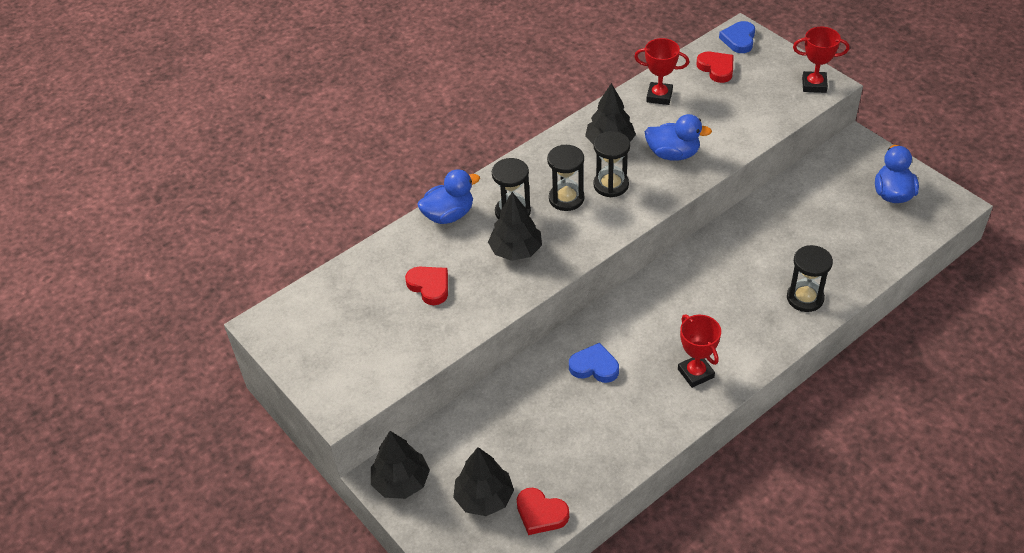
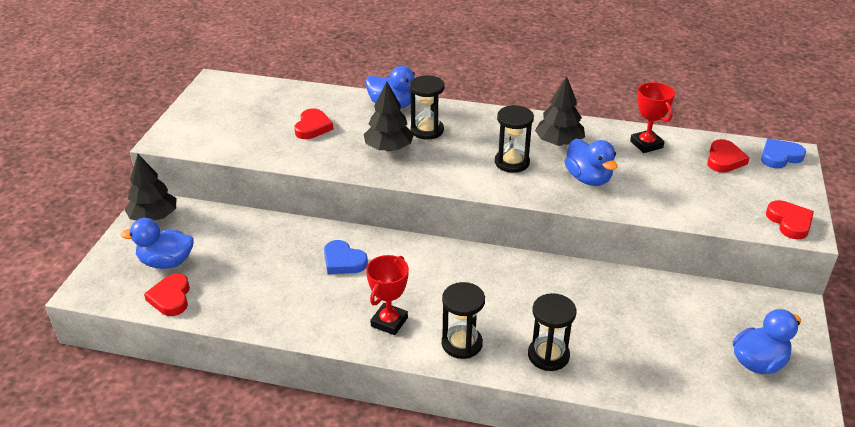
camera: 50 degrees right, 10 degrees down
black tree [453,447,514,516] -> blue duck [121,218,194,269]
black hourglass [547,145,584,211] -> black hourglass moved to [442,282,485,359]
blue heart [569,343,619,383] -> blue heart turned 150 degrees clockwise [324,240,368,274]
red trophy [793,27,849,93] -> red heart [766,200,814,239]

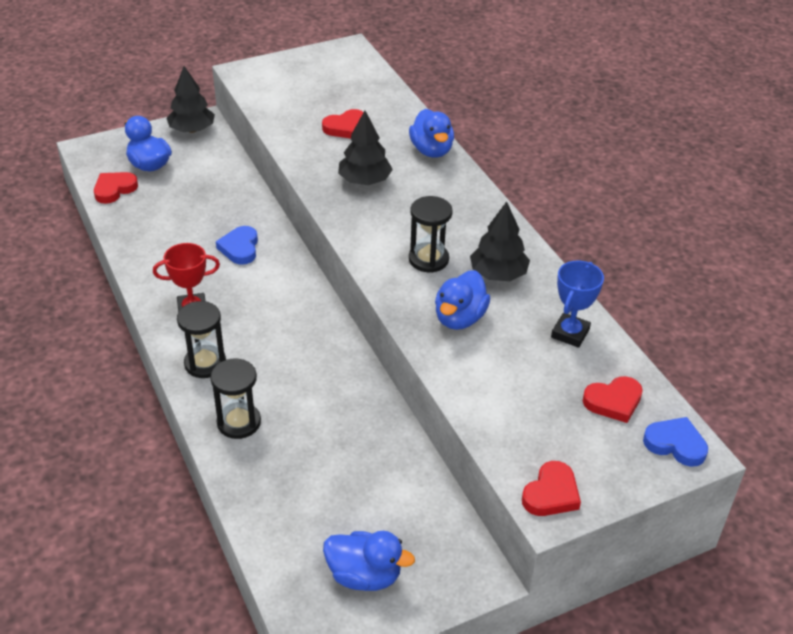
camera: 50 degrees right, 5 degrees up
black hourglass [410,75,444,139] -> none
red trophy [630,82,675,153] -> blue trophy [551,261,604,348]

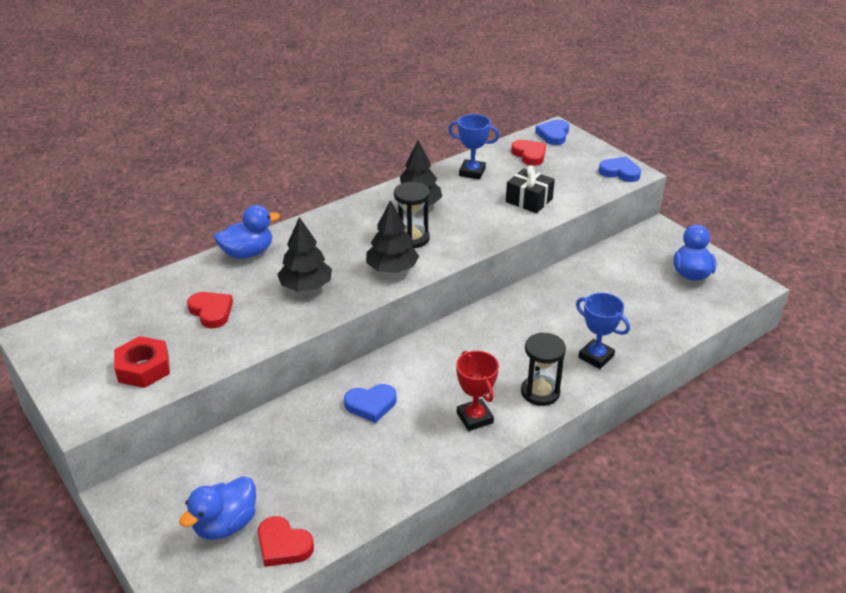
camera: 100 degrees left, 5 degrees down
black tree [166,66,215,133] -> black tree moved to [366,200,419,273]
black hourglass [210,358,261,439] -> blue trophy [576,293,630,369]
blue duck [435,270,490,330] -> none
red heart [522,461,581,516] -> blue heart [598,157,641,182]
none -> red nut [114,336,170,388]
none -> black gift [506,165,555,213]

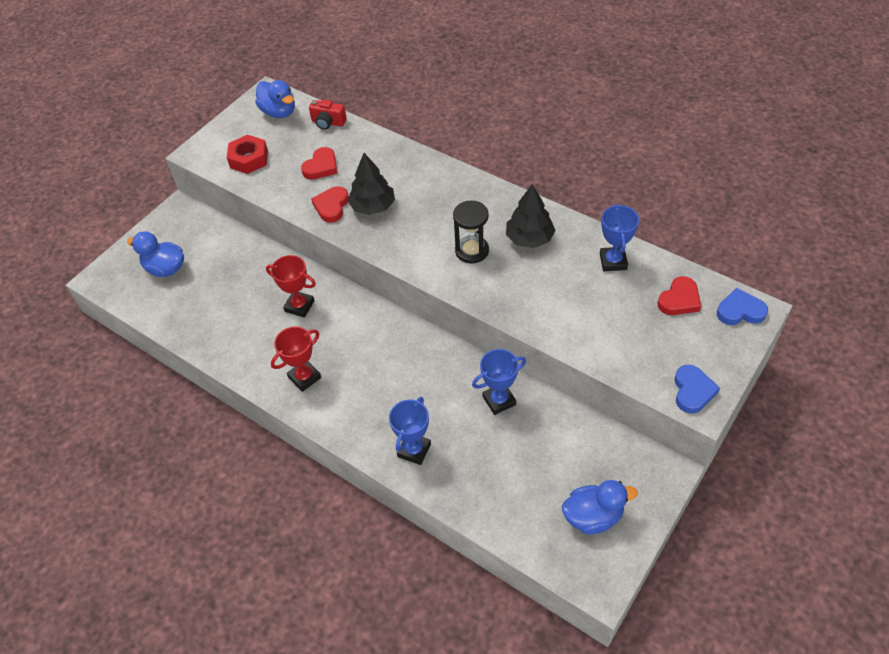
camera: 75 degrees right, 15 degrees up
blue duck [214,205,280,259] -> blue duck moved to [255,80,295,118]
red heart [258,516,314,567] -> red heart moved to [311,186,349,223]
blue heart [344,384,396,423] -> red trophy [266,255,316,318]
black tree [366,200,419,273] -> none
black gift [506,165,555,213] -> none
black hourglass [521,332,566,406] -> none
none -> red camera [309,99,347,130]
none -> blue trophy [472,349,526,415]

